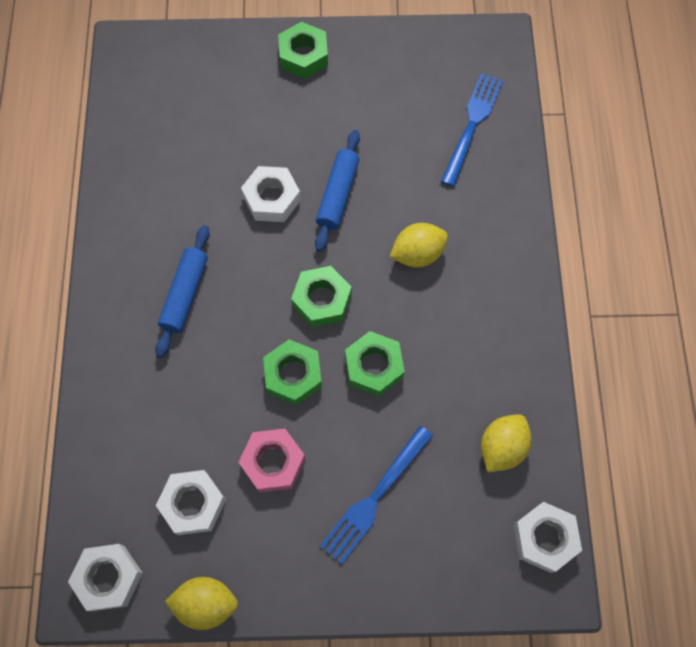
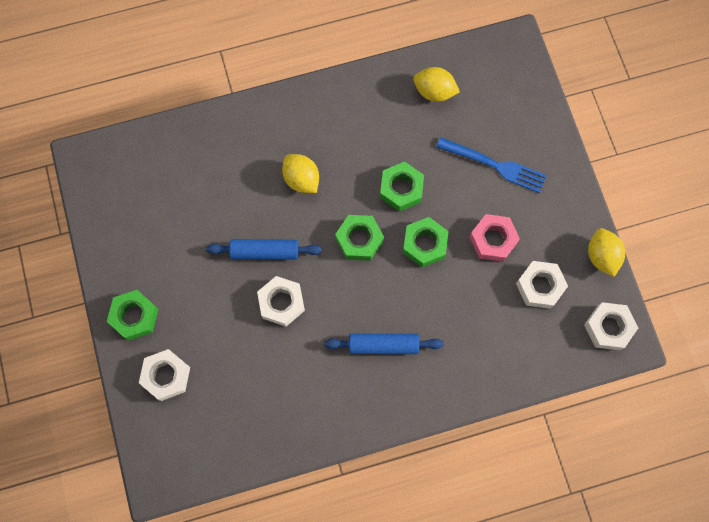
camera: 105 degrees left, 5 degrees up
blue fork [441,73,503,187] -> none
white nut [513,502,582,573] -> white nut moved to [139,349,190,401]

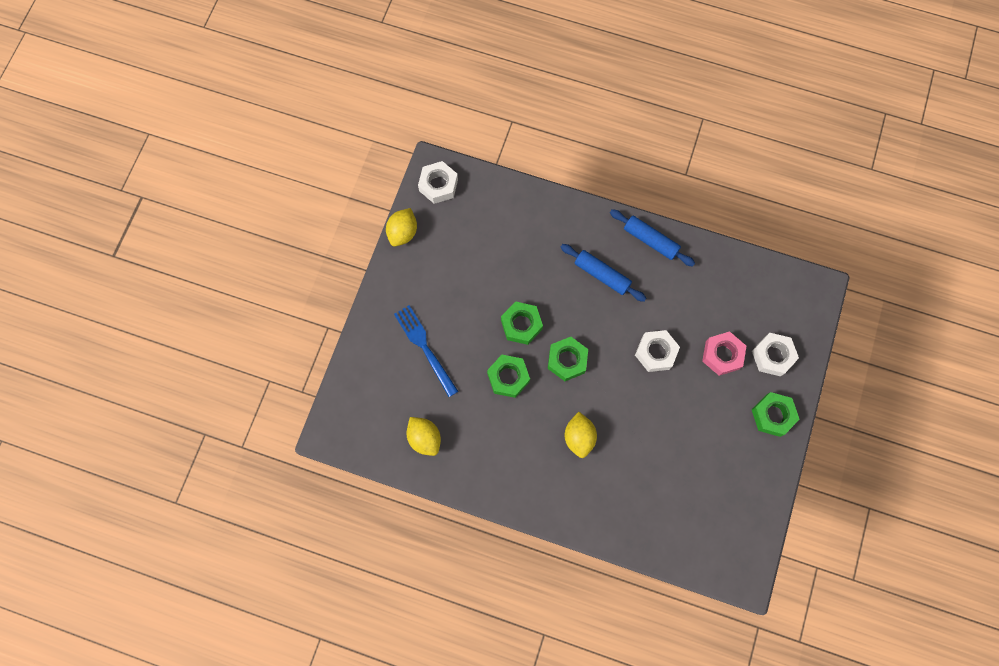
camera: 145 degrees left, 0 degrees up
blue rolling pin [206,239,322,260] -> blue rolling pin moved to [610,209,695,267]
pink nut [469,214,520,262] -> pink nut moved to [702,331,746,376]
white nut [516,261,568,309] -> none

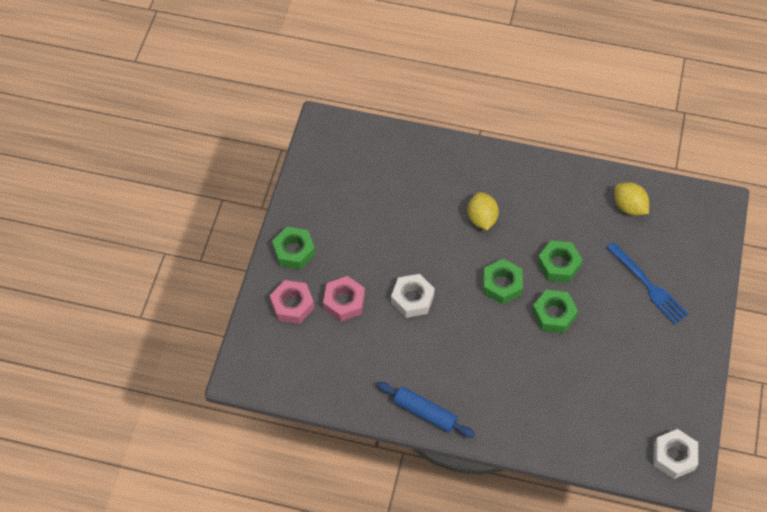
camera: 175 degrees right, 15 degrees down
yellow lemon [386,208,417,246] -> none
blue rolling pin [561,244,646,302] -> none
white nut [752,333,799,376] -> pink nut [270,280,314,324]

